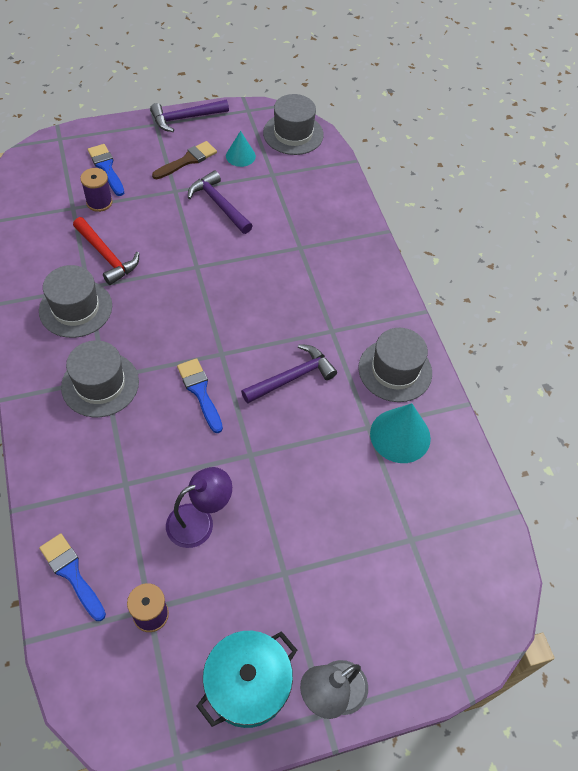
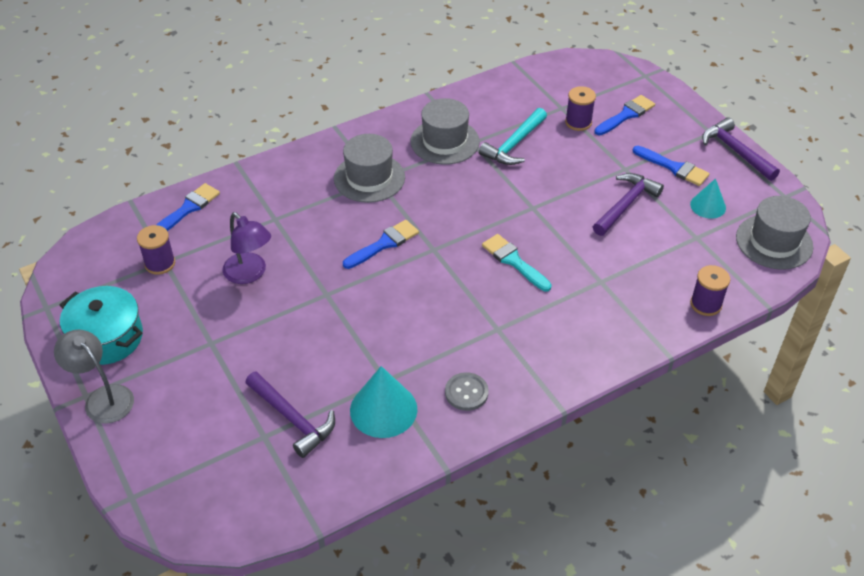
camera: 80 degrees right, 10 degrees down
red hammer [73,217,139,285] -> turquoise hammer [479,108,547,165]
brown brush [152,141,217,179] -> blue brush [633,146,710,186]
purple hammer [241,344,337,403] -> purple hammer moved to [245,371,335,458]
grey hat [358,328,432,402] -> grey button [445,372,488,411]
none -> turquoise brush [482,234,552,291]
none -> purple spool [690,265,730,316]

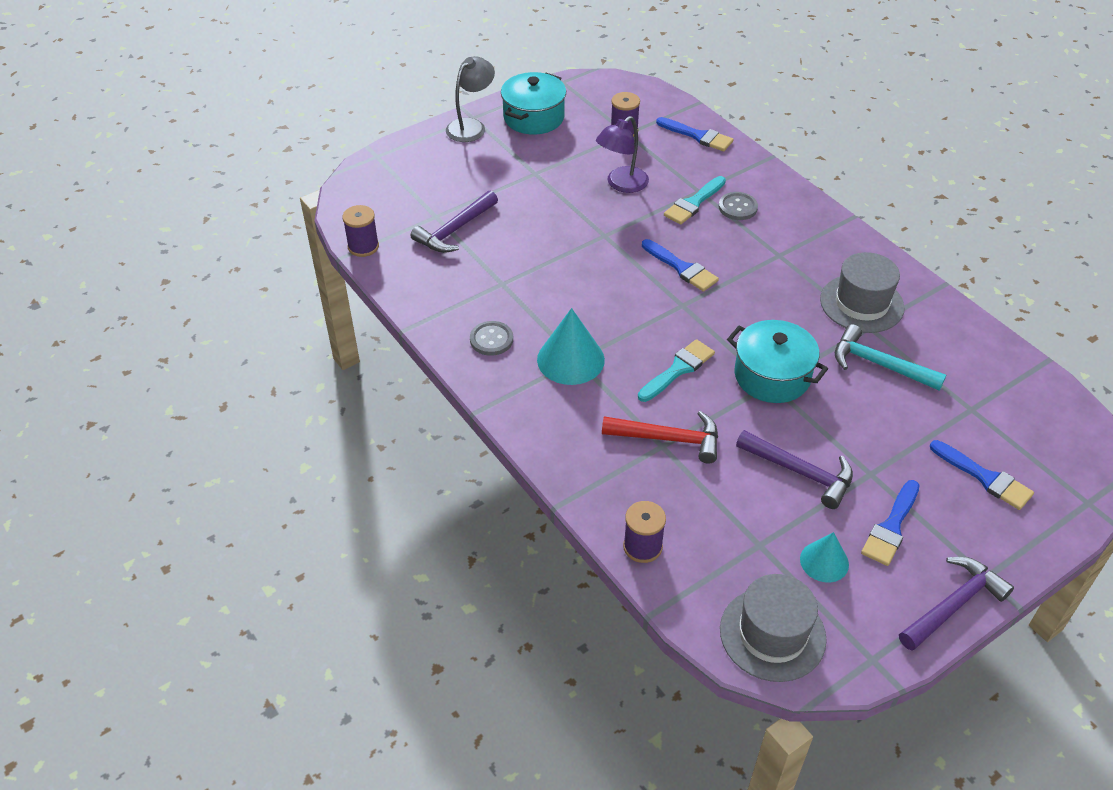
camera: 85 degrees right, 0 degrees up
grey hat [334,134,405,203] -> none
turquoise cone [350,366,417,438] -> turquoise cone moved to [537,308,605,385]
purple spool [565,86,596,131] -> purple spool moved to [342,205,379,257]
none -> red hammer [602,411,718,464]
none -> turquoise brush [664,176,726,224]
none -> grey button [719,192,758,220]
none -> turquoise pot [727,320,828,403]

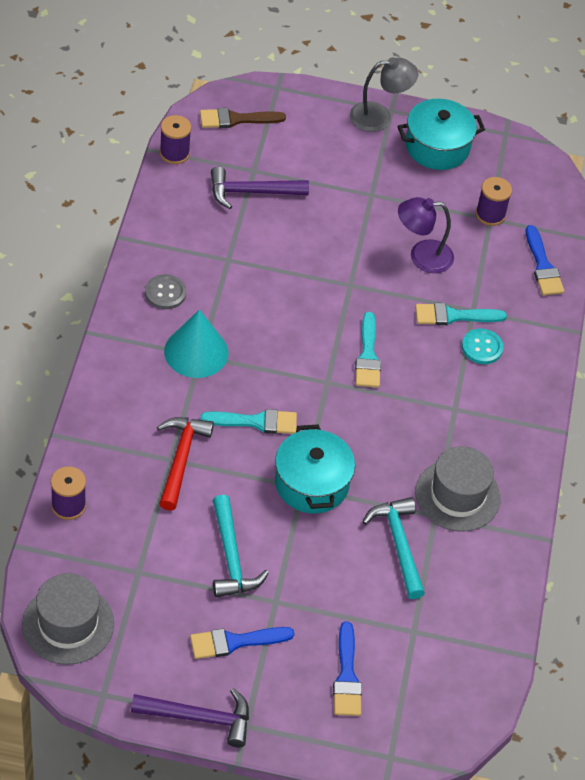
camera: 40 degrees right, 5 degrees up
red hammer [602,411,718,464] -> red hammer turned 135 degrees counterclockwise [157,417,214,511]
blue brush [642,239,719,292] -> turquoise brush [355,312,381,388]
grey button [719,192,758,220] -> turquoise button [462,329,503,364]
purple hammer [736,430,853,509] -> turquoise hammer [213,495,269,598]
turquoise cone [800,532,849,582] -> none
none -> brown brush [200,108,286,128]

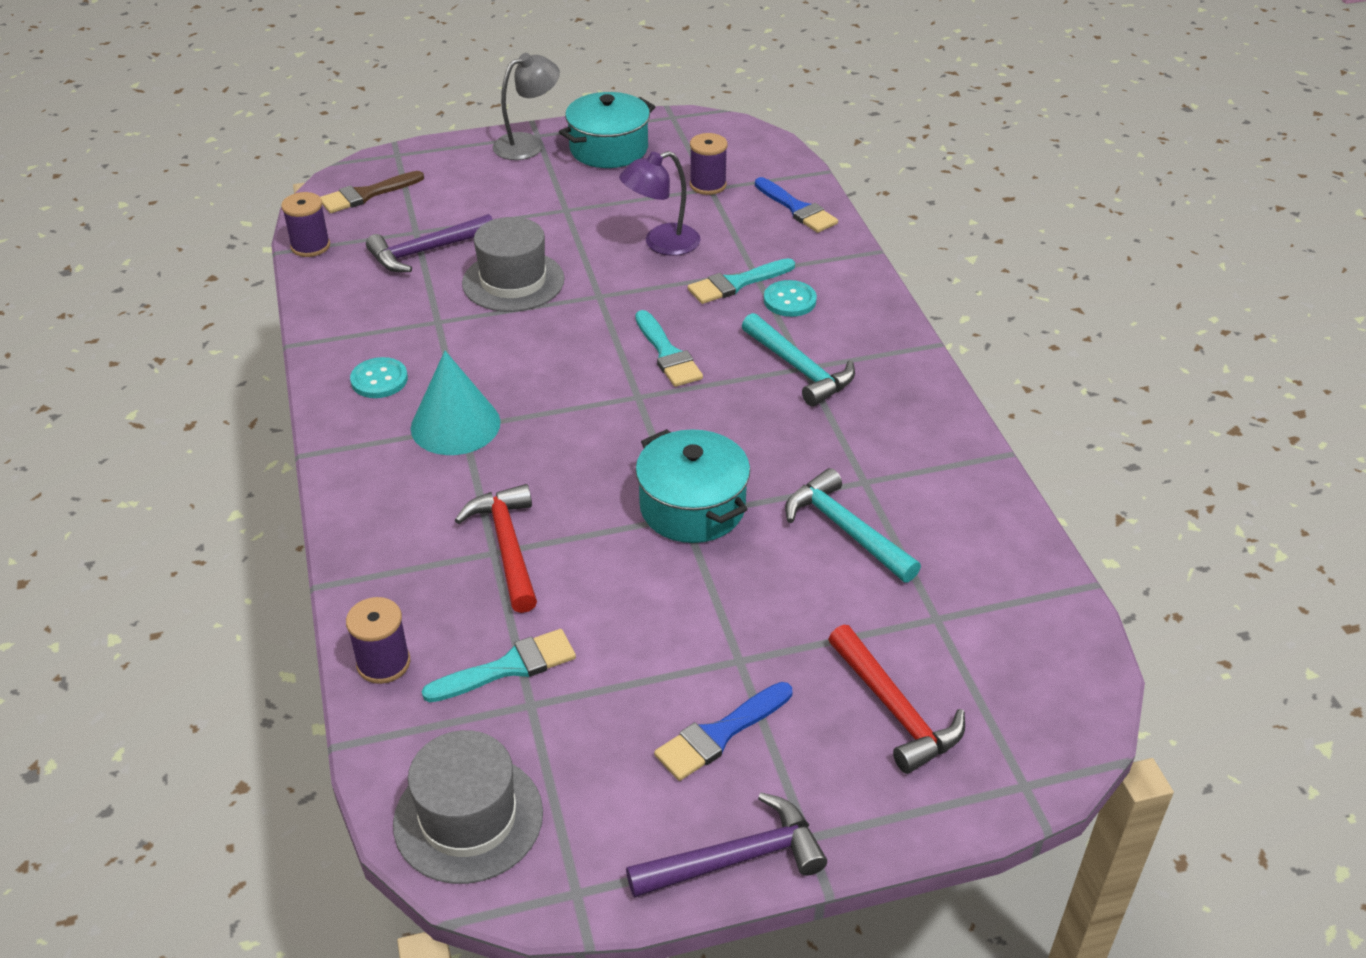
camera: 20 degrees left, 10 degrees down
grey button [145,274,186,309] -> turquoise button [350,357,408,398]
turquoise brush [200,409,297,434] -> turquoise brush moved to [422,629,576,702]
turquoise hammer [213,495,269,598] -> turquoise hammer moved to [742,313,855,407]
blue brush [333,622,362,716] -> red hammer [828,625,965,774]
grey hat [415,446,501,532] -> grey hat moved to [462,217,565,312]

